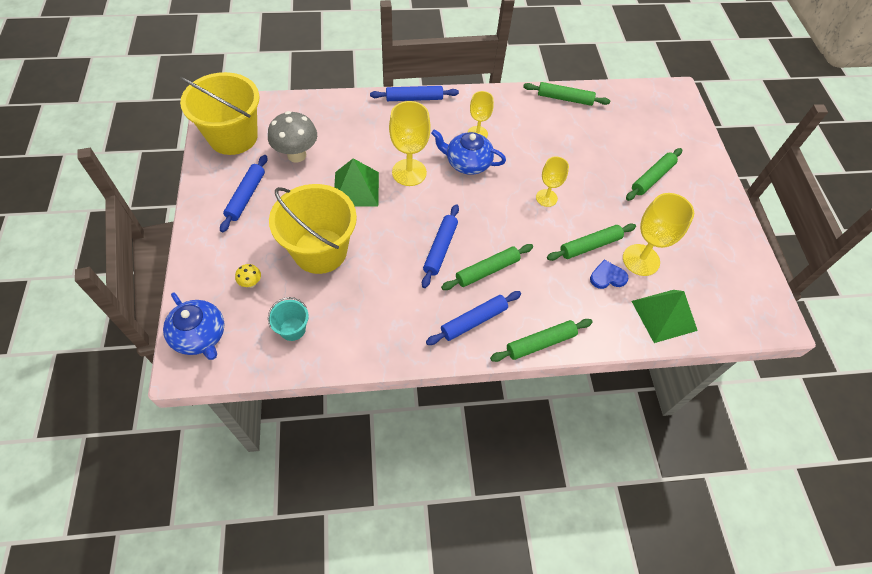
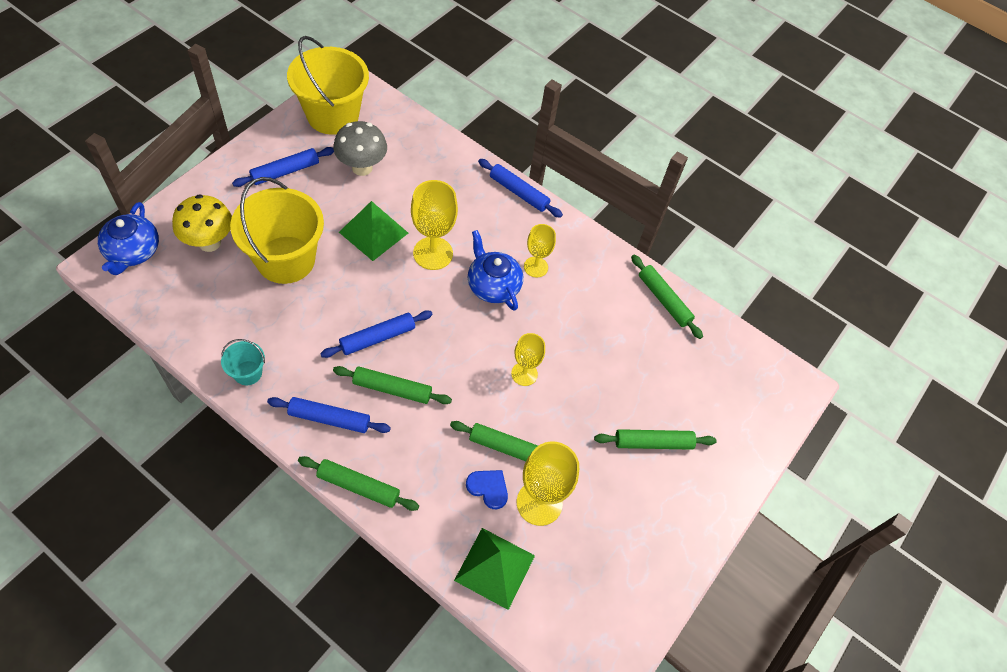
camera: 40 degrees right, 0 degrees up
yellow mushroom [235,264,261,288] -> yellow mushroom [172,194,232,252], size x2.19
turquoise bucket [268,297,309,341] -> turquoise bucket moved to [221,339,265,385]

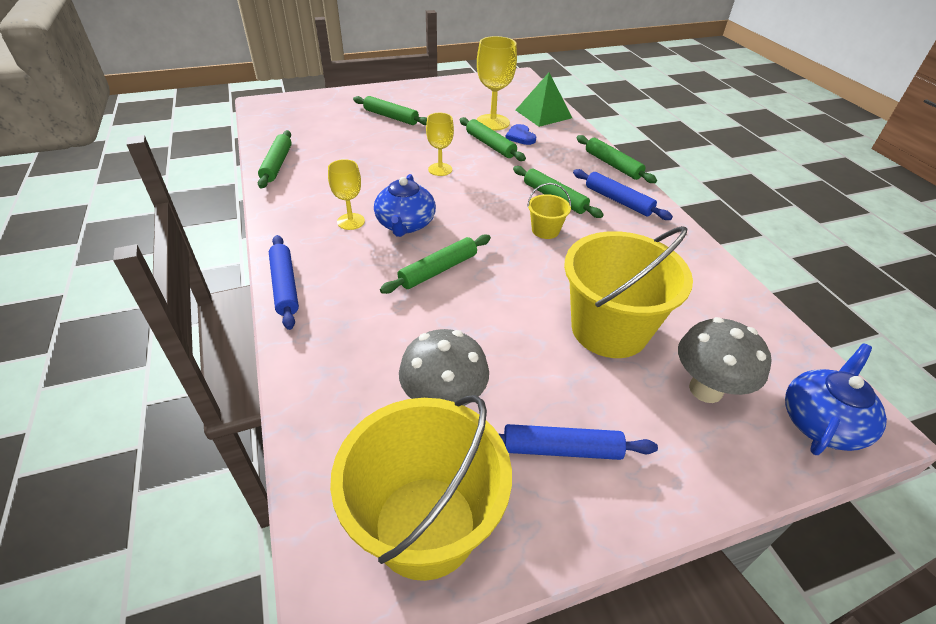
camera: 140 degrees left, 15 degrees down
yellow mushroom [172,194,232,252] -> grey mushroom [678,317,772,403]
turquoise bucket [221,339,265,385] -> none
blue rolling pin [320,310,433,358] -> yellow bucket [527,183,571,239]
green pyramid [339,201,408,261] -> none
yellow goblet [411,180,458,270] -> green rolling pin [380,234,491,294]

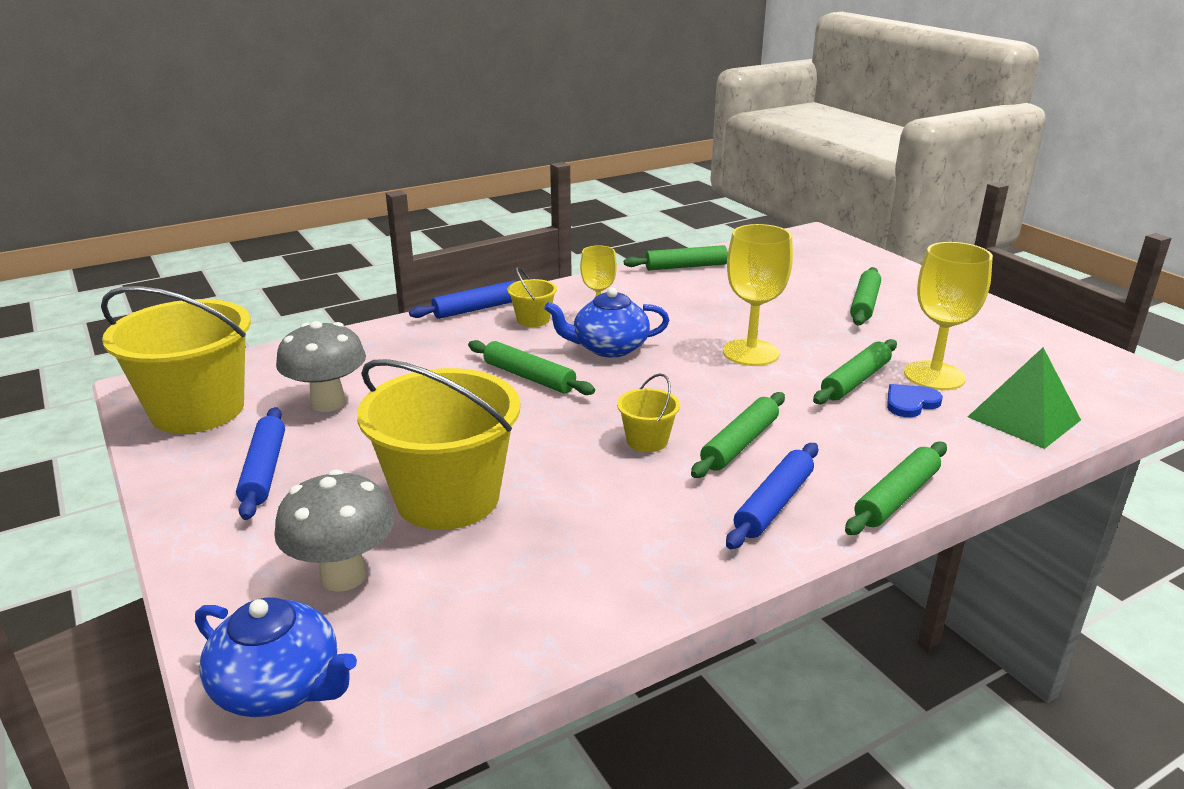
camera: 80 degrees right, 15 degrees down
yellow goblet [426,113,454,176] -> yellow goblet [723,224,793,366], size x1.61
none -> yellow bucket [508,267,557,327]

